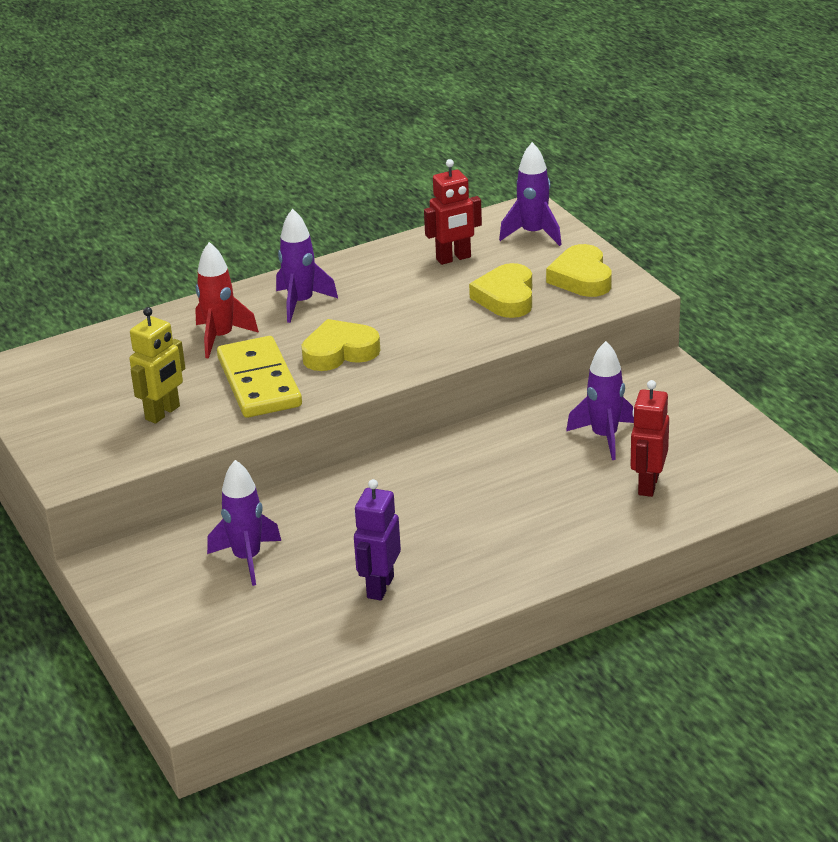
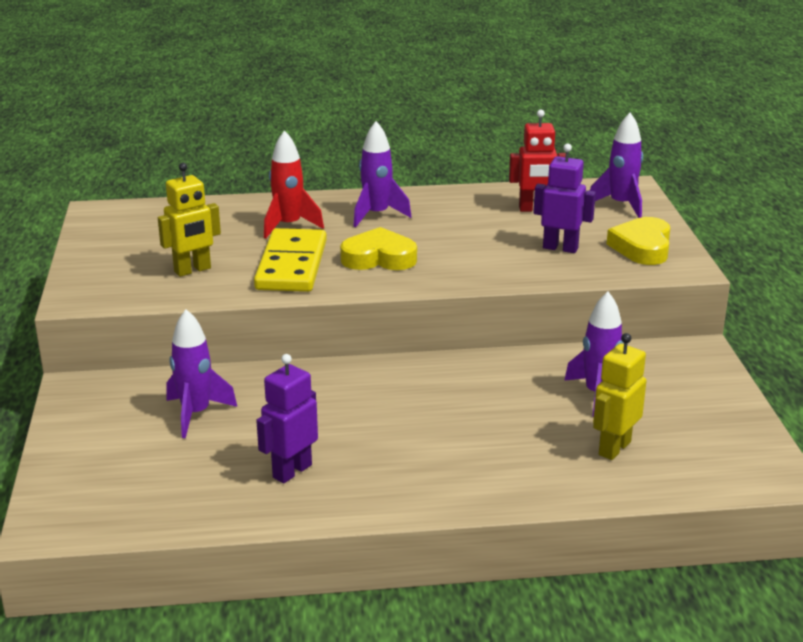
camera: 20 degrees right, 5 degrees down
yellow heart [469,263,532,318] -> purple robot [533,144,596,253]
red robot [630,380,669,497] -> yellow robot [593,333,646,460]

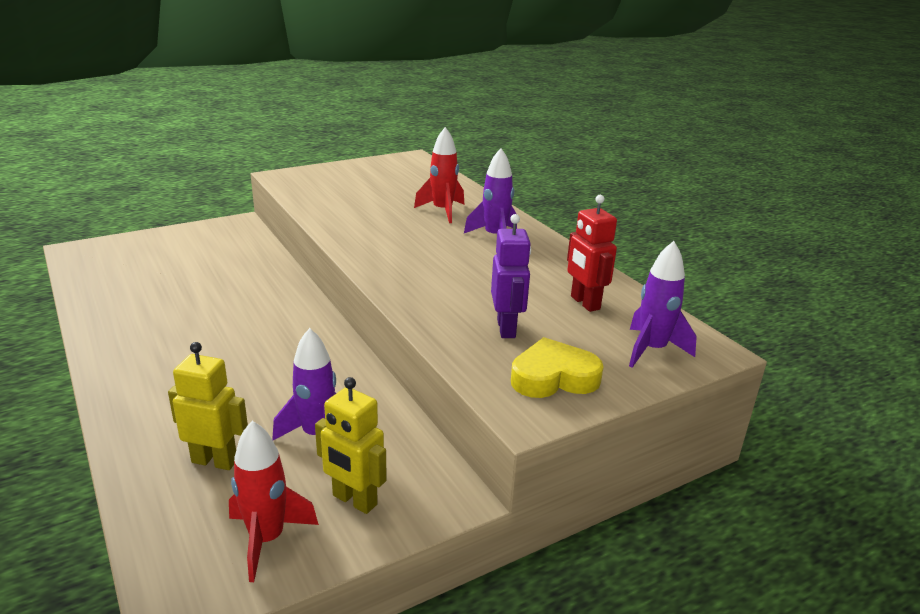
camera: 65 degrees right, 0 degrees up
yellow robot [158,163,221,277] -> yellow robot moved to [315,377,387,514]
purple rocket [166,309,237,438] -> none
yellow domino [254,228,327,292] -> none
purple robot [256,354,318,483] -> none
yellow heart [340,227,417,270] -> none
none -> red rocket [229,421,319,582]

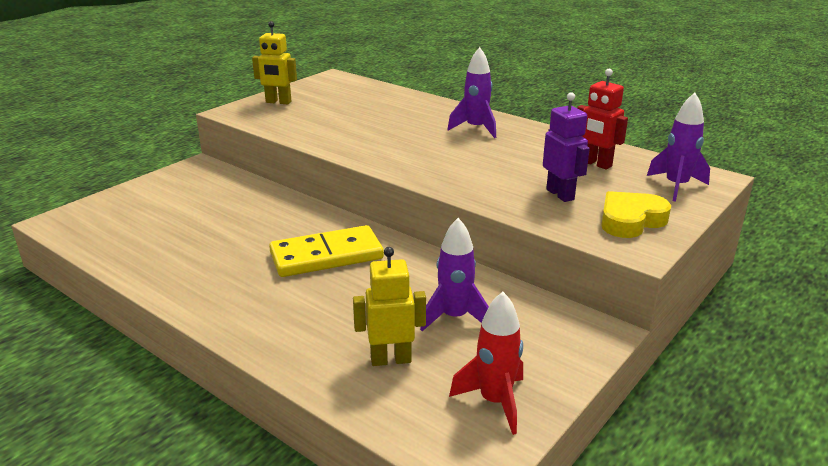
camera: 20 degrees left, 0 degrees up
yellow robot [315,377,387,514] -> yellow robot moved to [252,21,297,104]
red rocket [414,127,464,223] -> none
none -> yellow domino [269,225,384,277]

